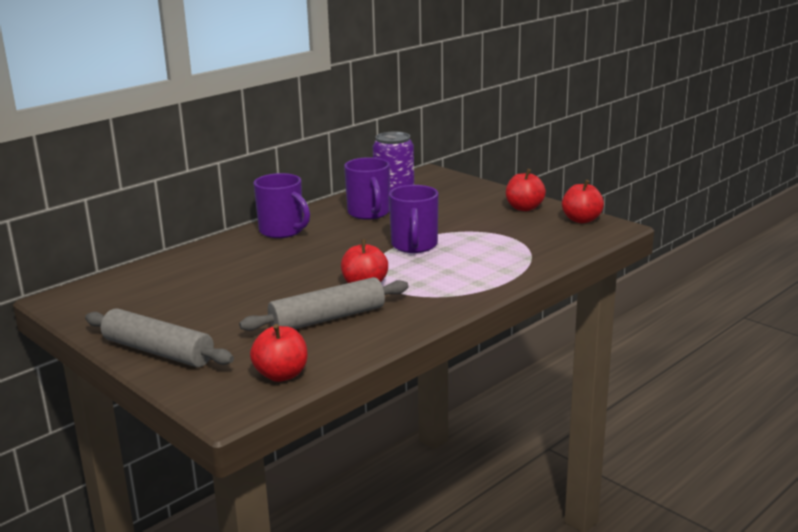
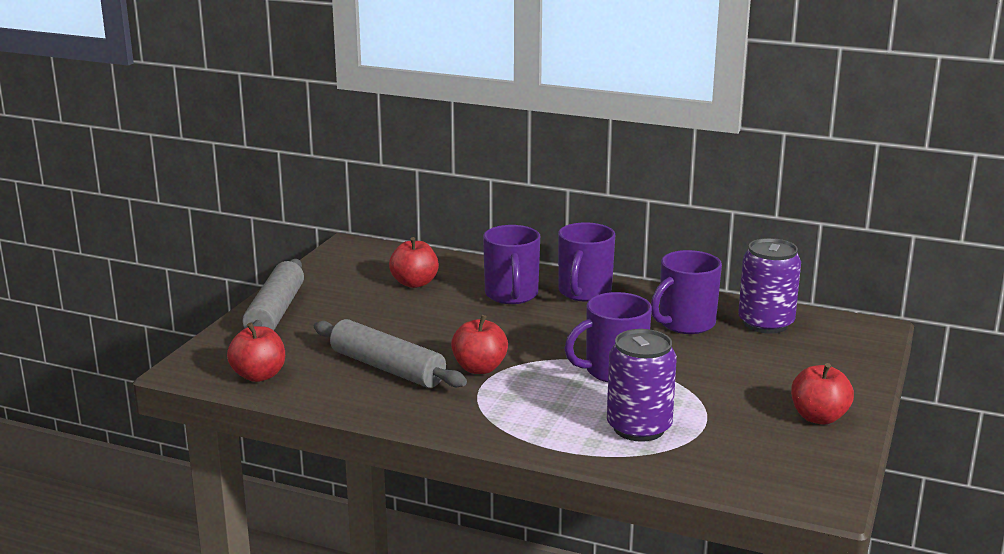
camera: 65 degrees right, 0 degrees up
red apple [562,180,604,223] -> red apple moved to [389,237,439,288]
none -> purple mug [483,225,540,304]
none -> purple can [607,329,677,442]

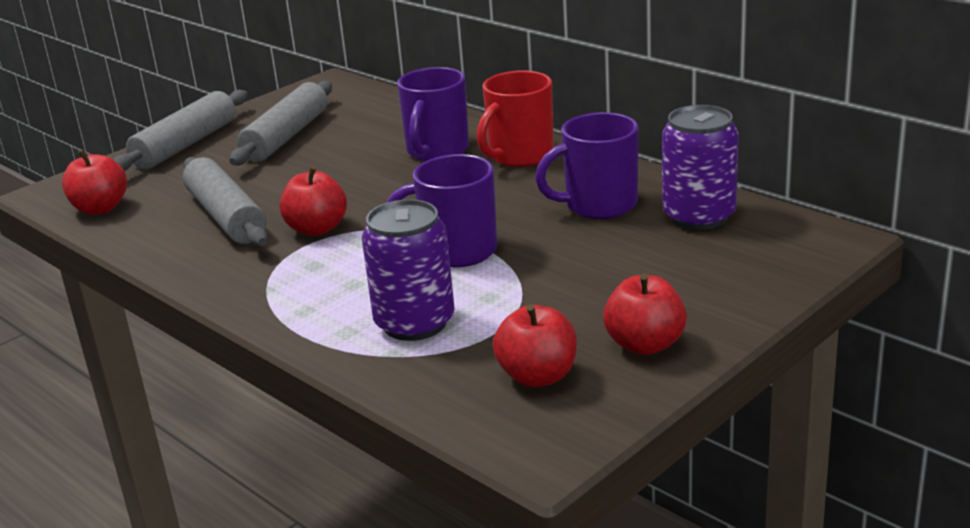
camera: 25 degrees right, 5 degrees up
red apple [389,237,439,288] -> red apple moved to [493,304,577,387]
purple mug [558,222,615,302] -> red mug [477,70,554,167]
none -> grey rolling pin [229,81,332,165]

